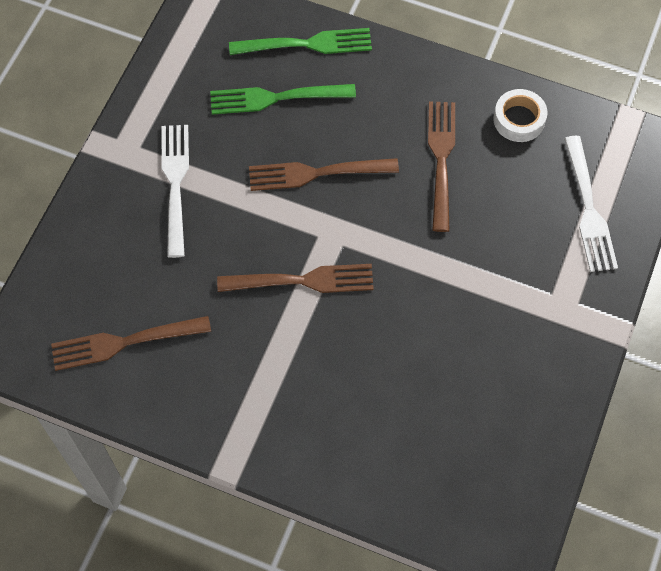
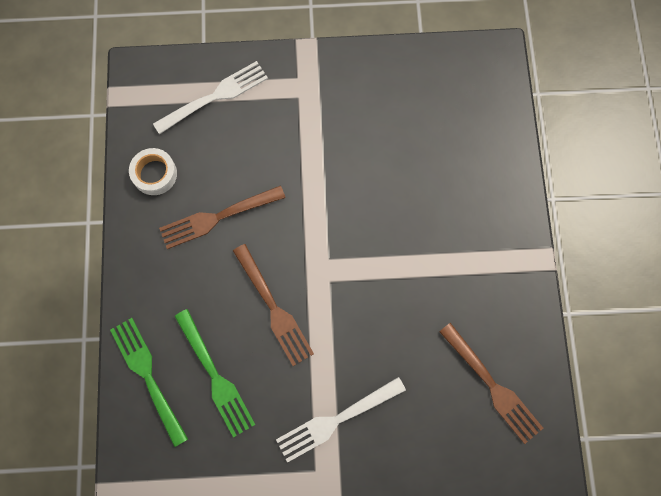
camera: 115 degrees left, 10 degrees up
brown fork [217,264,374,293] -> none

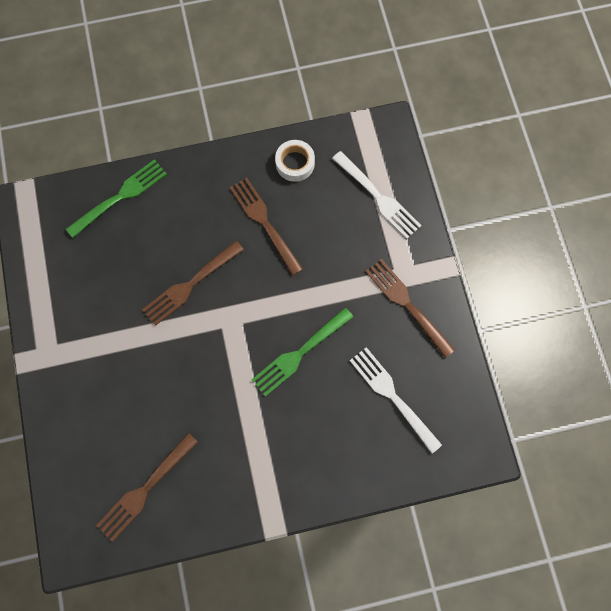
camera: 80 degrees right, 0 degrees up
green fork [174,309,255,438] -> green fork moved to [252,307,354,397]
white fork [276,377,406,463] -> white fork moved to [350,347,442,453]
none -> brown fork [366,259,455,358]

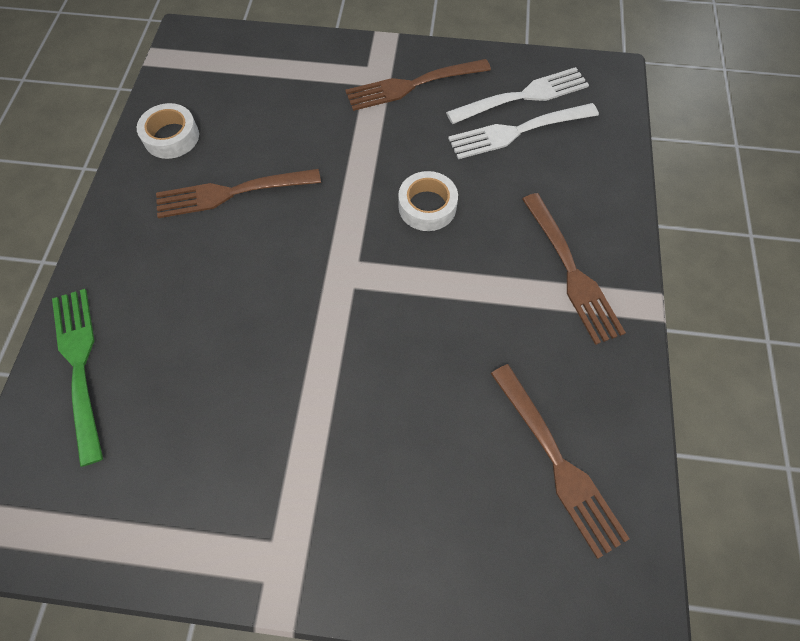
camera: 70 degrees left, 10 degrees down
brown fork [142,241,244,326] -> brown fork moved to [522,193,626,345]
green fork [252,307,354,397] -> white tape [398,171,458,231]
white fork [332,151,422,239] -> white fork moved to [446,67,589,124]

